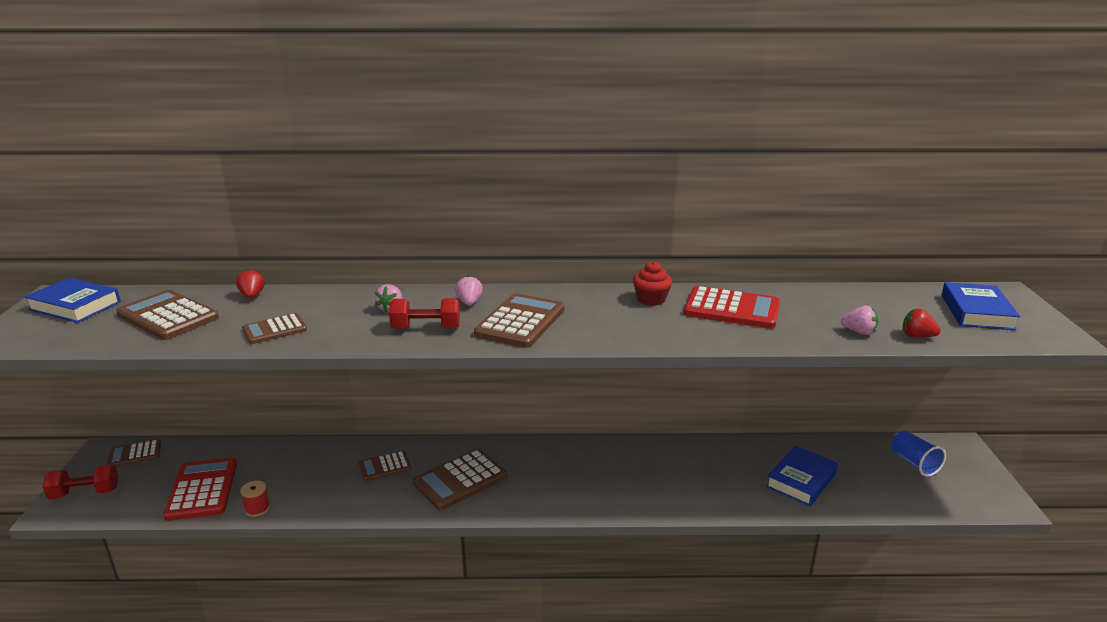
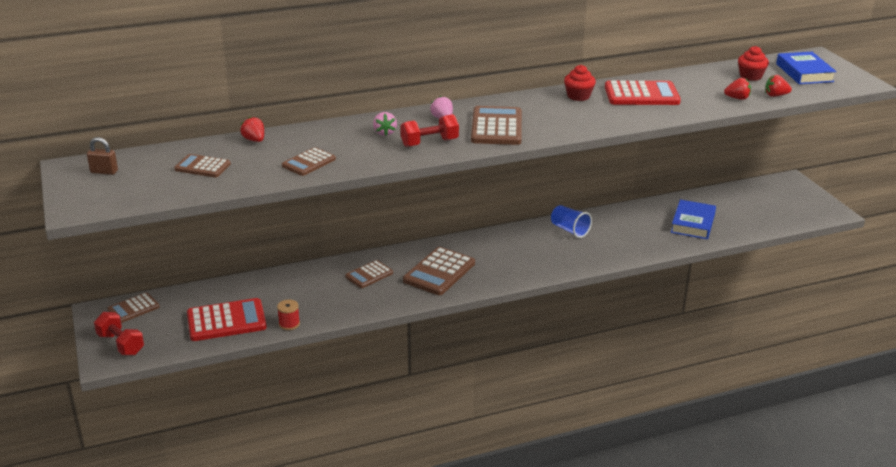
camera: 20 degrees left, 5 degrees up
blue book [24,278,121,323] -> brown padlock [87,137,118,175]
red dumbbell [43,464,118,499] -> red dumbbell turned 75 degrees clockwise [94,312,144,355]
brown calculator [116,290,219,340] -> brown calculator [174,154,231,177], size x0.60
red calculator [163,457,237,521] -> red calculator turned 105 degrees clockwise [187,298,267,341]
pink strawberry [841,305,878,335] -> red strawberry [724,78,751,100]
blue cup [892,431,946,477] -> blue cup moved to [551,205,592,238]
none -> red cupcake [738,46,769,81]

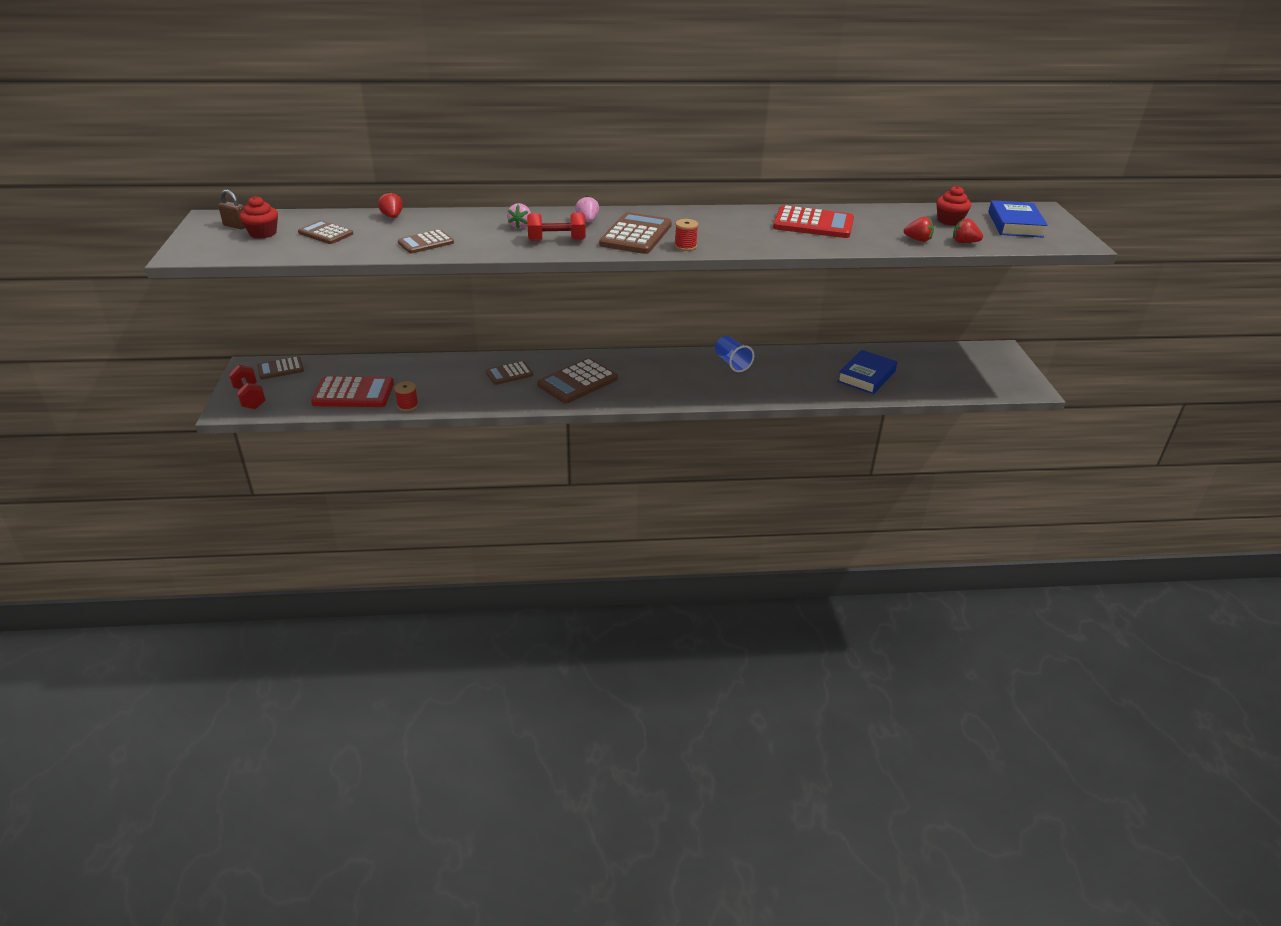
camera: 15 degrees right, 5 degrees up
red cupcake [564,65,596,101] -> red cupcake moved to [240,196,278,239]
none -> red spool [674,219,698,251]

